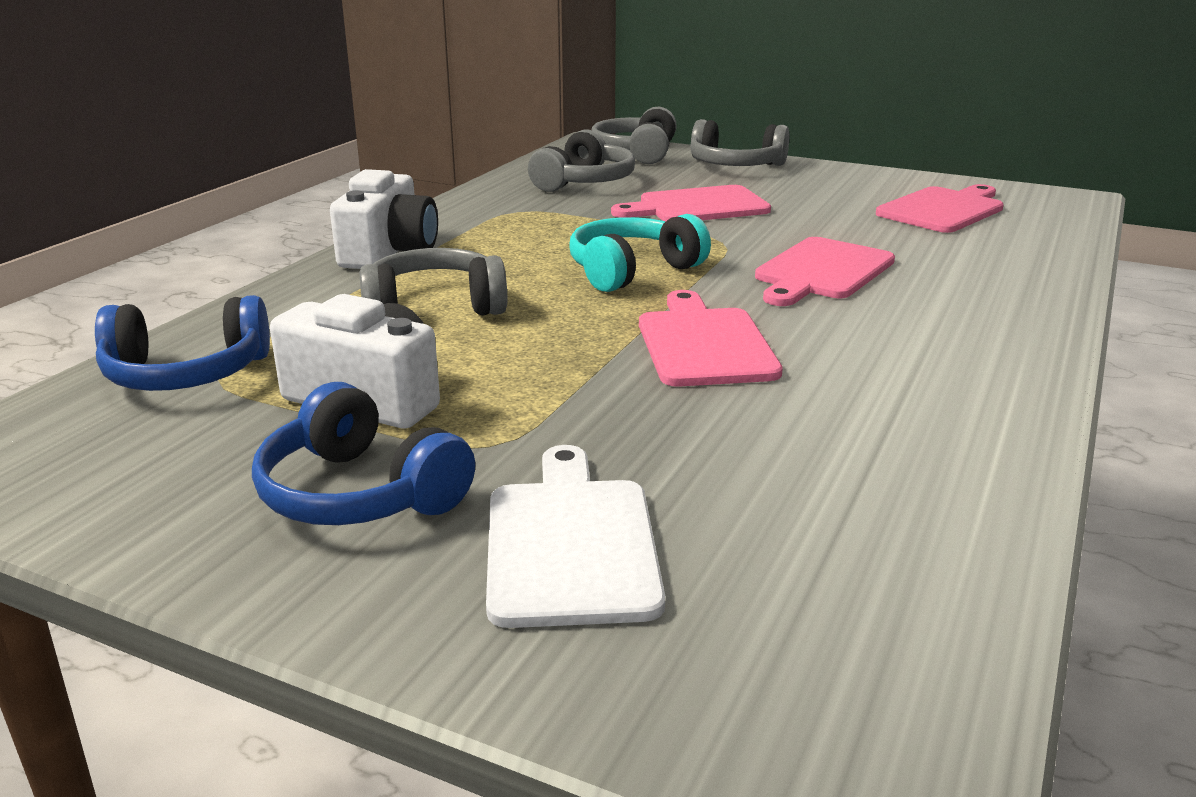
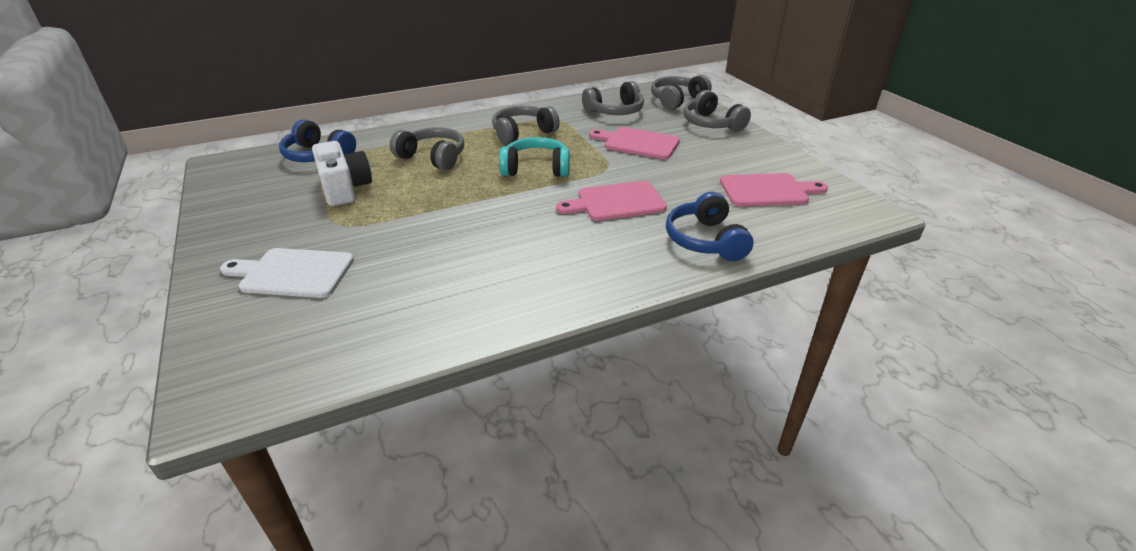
camera: 40 degrees right, 10 degrees up
blue headphones [252,382,475,525] -> blue headphones moved to [666,192,753,261]
white camera [330,169,438,269] -> none
white cutting board [486,445,665,628] -> white cutting board turned 120 degrees counterclockwise [220,248,354,298]
pink cutting board [639,290,783,387] -> none
none -> grey headphones [492,106,560,145]

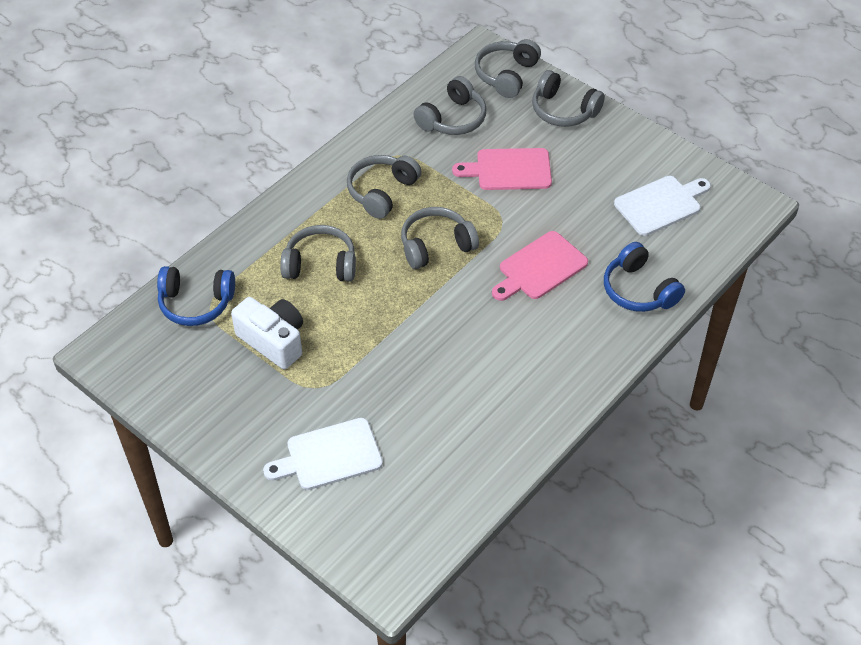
camera: 25 degrees left, 15 degrees up
turquoise headphones [499,137,570,177] -> grey headphones [401,207,479,269]
pink cutting board [720,173,828,207] -> white cutting board [614,176,711,236]

